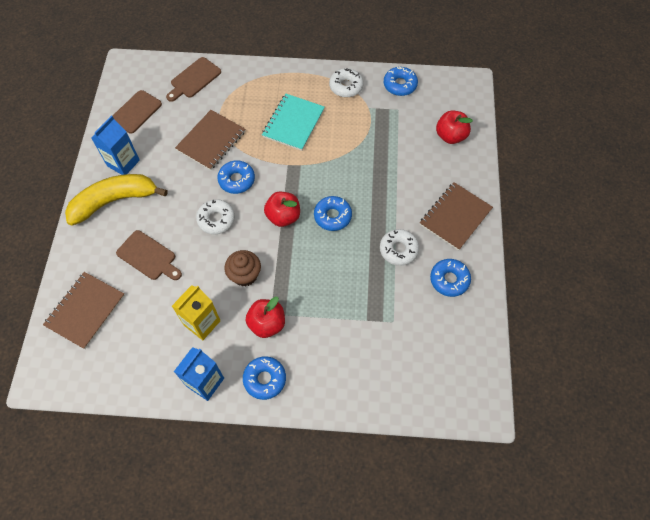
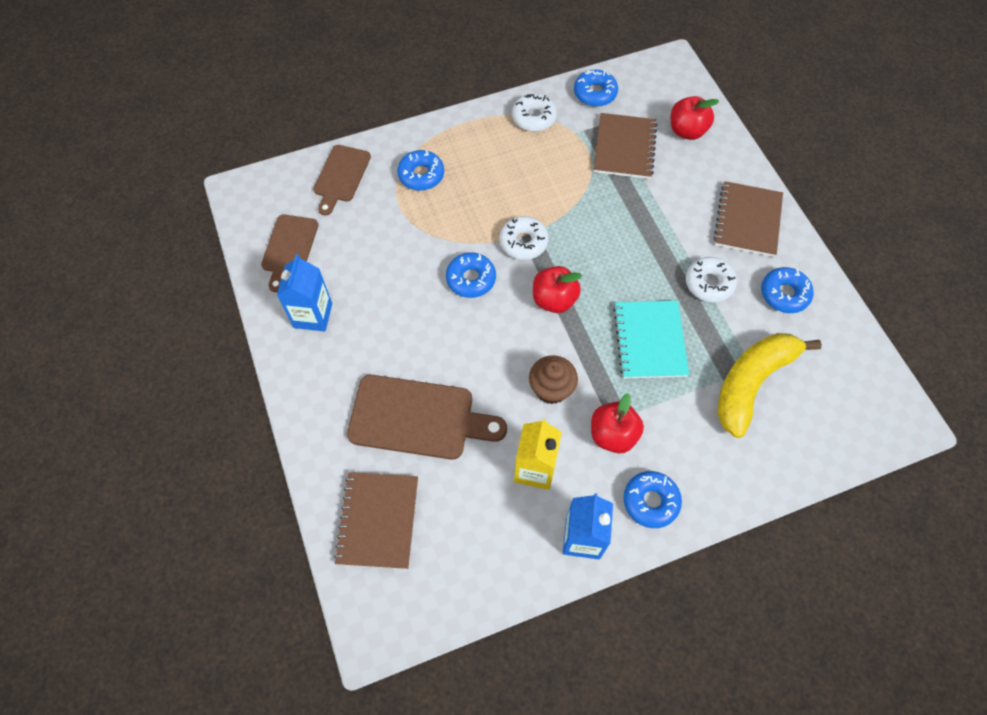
camera: 25 degrees left, 0 degrees up
yellow banana [65,174,168,226] -> yellow banana moved to [717,333,822,438]
brown cutting board [116,230,182,280] -> brown cutting board [347,375,507,460], size x1.58
brown notebook [175,110,245,170] -> brown notebook moved to [594,113,657,179]
white donut [196,199,235,235] -> white donut moved to [499,216,548,260]
turquoise notebook [262,93,325,151] -> turquoise notebook moved to [613,301,689,379]
blue donut [314,196,352,231] -> blue donut moved to [397,150,444,191]

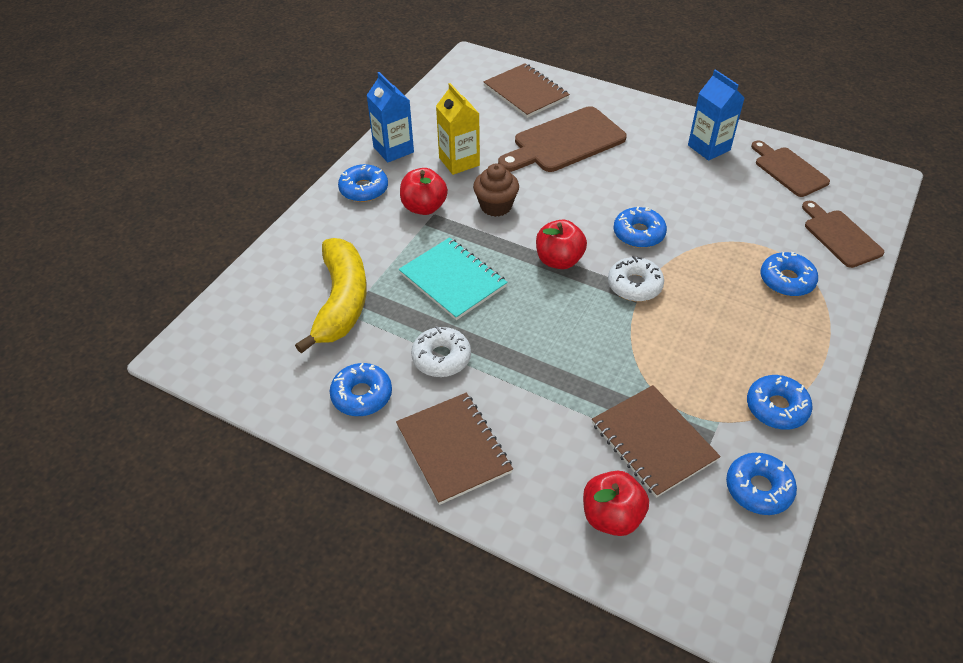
camera: 140 degrees right, 15 degrees down
white donut [512,94,557,132] -> blue donut [747,375,813,430]

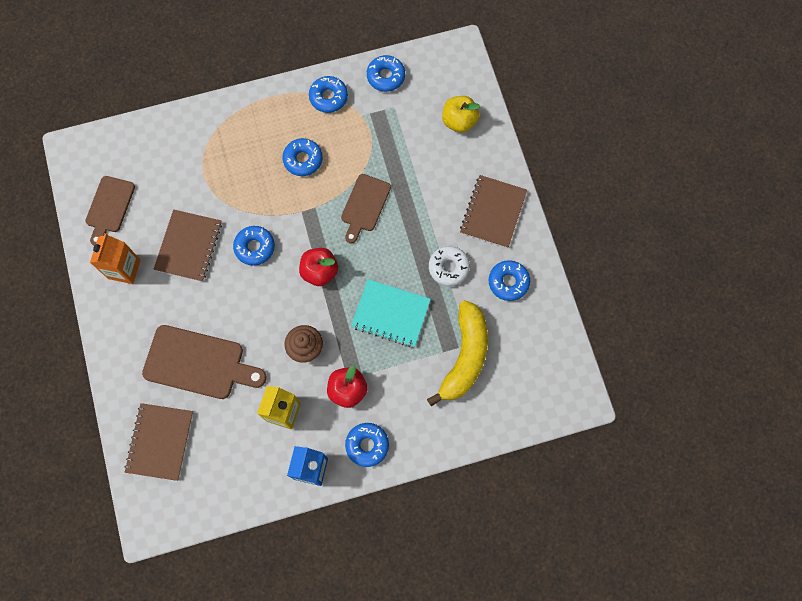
camera: 135 degrees left, 25 degrees up
yellow banana [295,238,367,354] -> yellow banana turned 150 degrees clockwise [427,300,488,406]
turquoise notebook [399,237,508,320] -> turquoise notebook turned 75 degrees counterclockwise [351,279,431,347]
red apple [583,471,649,536] -> yellow apple [442,96,480,133]
brown notebook [592,385,721,498] -> brown notebook moved to [153,209,222,282]
white donut [608,256,664,301] -> none
blue carton [688,70,744,161] -> orange carton [90,233,141,284]
blue donut [760,252,818,296] -> blue donut moved to [282,138,323,176]
brown cutting board [802,201,884,268] -> brown cutting board moved to [341,174,391,244]

